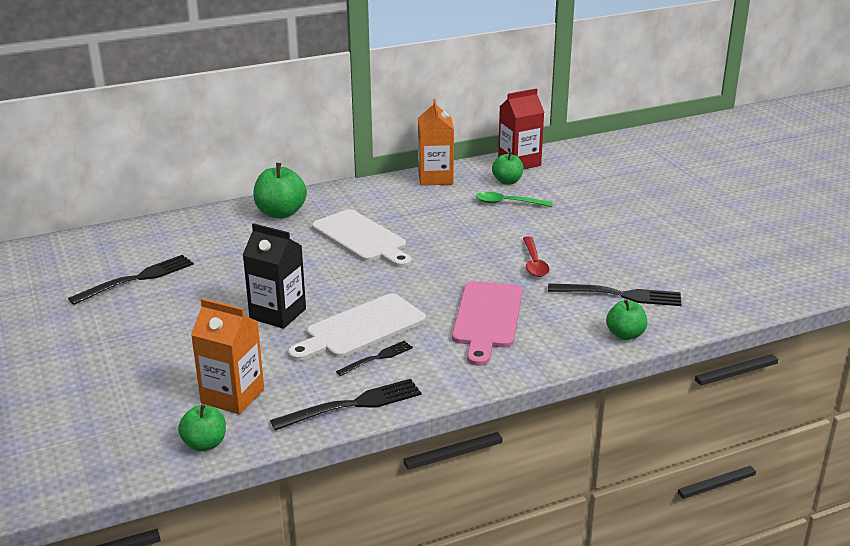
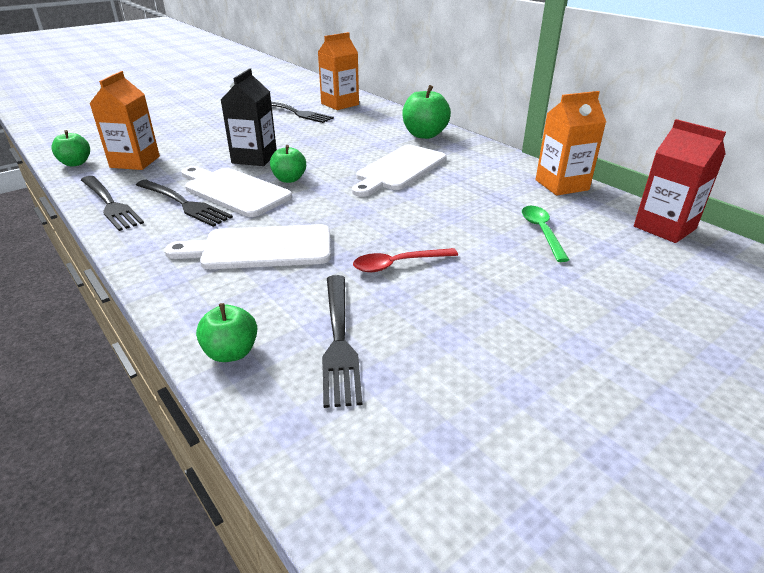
camera: 75 degrees right, 5 degrees up
black fork [336,341,413,376] -> black fork [136,180,233,227], size x1.68
pink cutting board [452,281,522,366] -> white cutting board [165,224,331,269]
green apple [492,152,524,185] -> green apple moved to [270,145,306,183]
none -> orange carton [318,32,359,110]

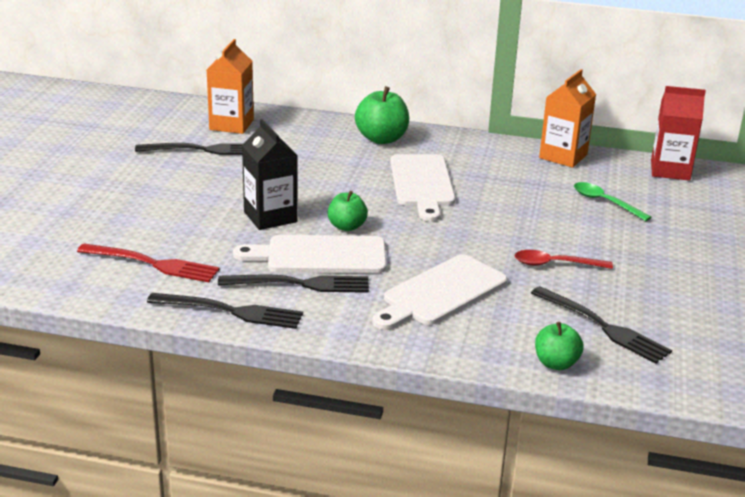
camera: 40 degrees left, 5 degrees down
green apple [51,130,90,167] -> none
orange carton [89,71,160,170] -> red fork [77,244,220,282]
red spoon [353,248,458,272] -> red spoon turned 60 degrees clockwise [515,250,613,269]

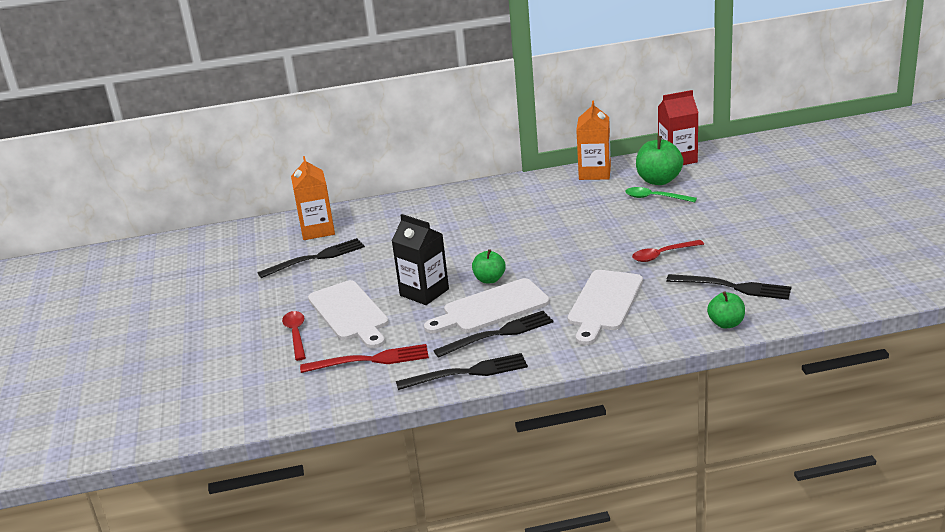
camera: 20 degrees left, 0 degrees up
green apple [355,86,409,144] -> green apple moved to [636,136,683,185]
white cutting board [390,154,455,222] -> white cutting board moved to [308,280,389,348]
none -> red spoon [282,311,306,361]

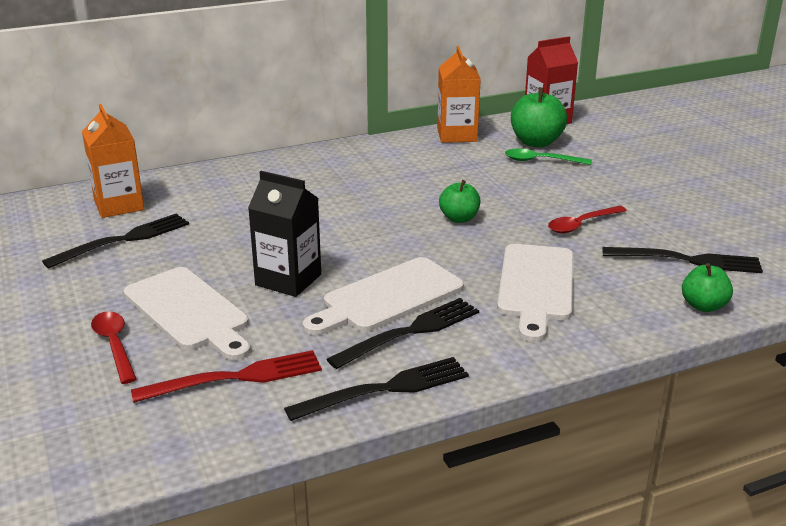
camera: 15 degrees left, 0 degrees up
green apple [472,249,506,283] -> green apple moved to [439,180,480,223]

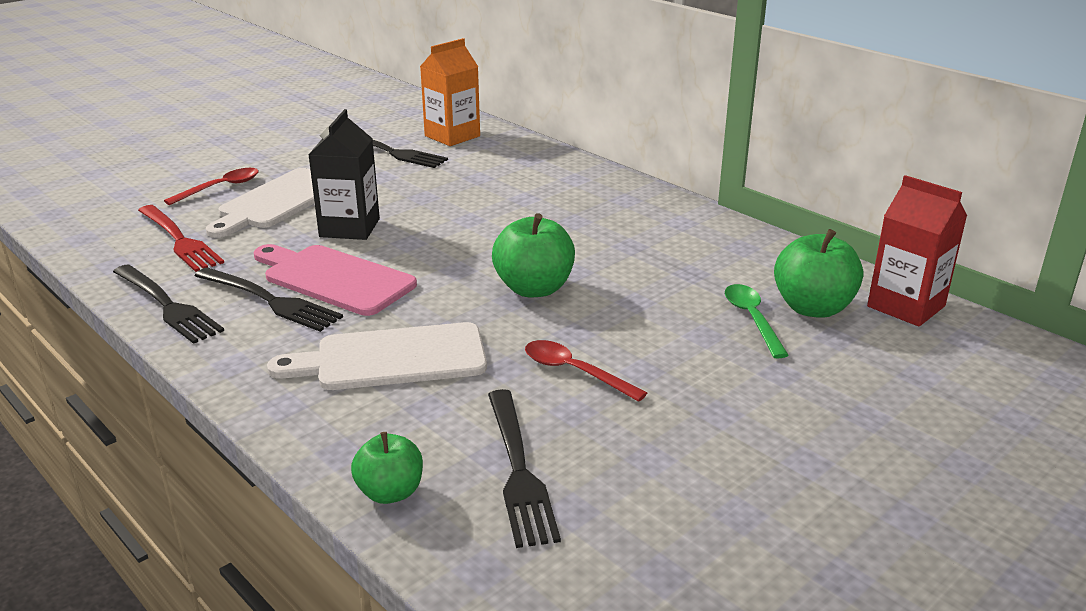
camera: 70 degrees right, 0 degrees up
white cutting board [303,257,464,335] -> pink cutting board [253,244,417,316]
orange carton [437,46,481,143] -> none
green apple [439,180,480,223] -> green apple [492,213,575,297], size x1.58

